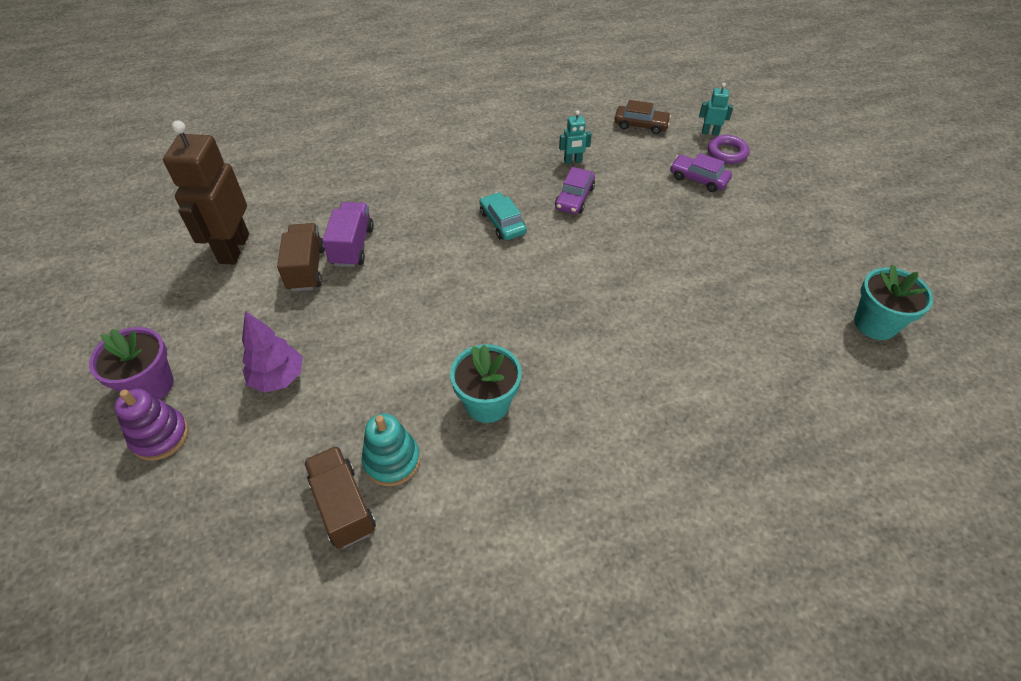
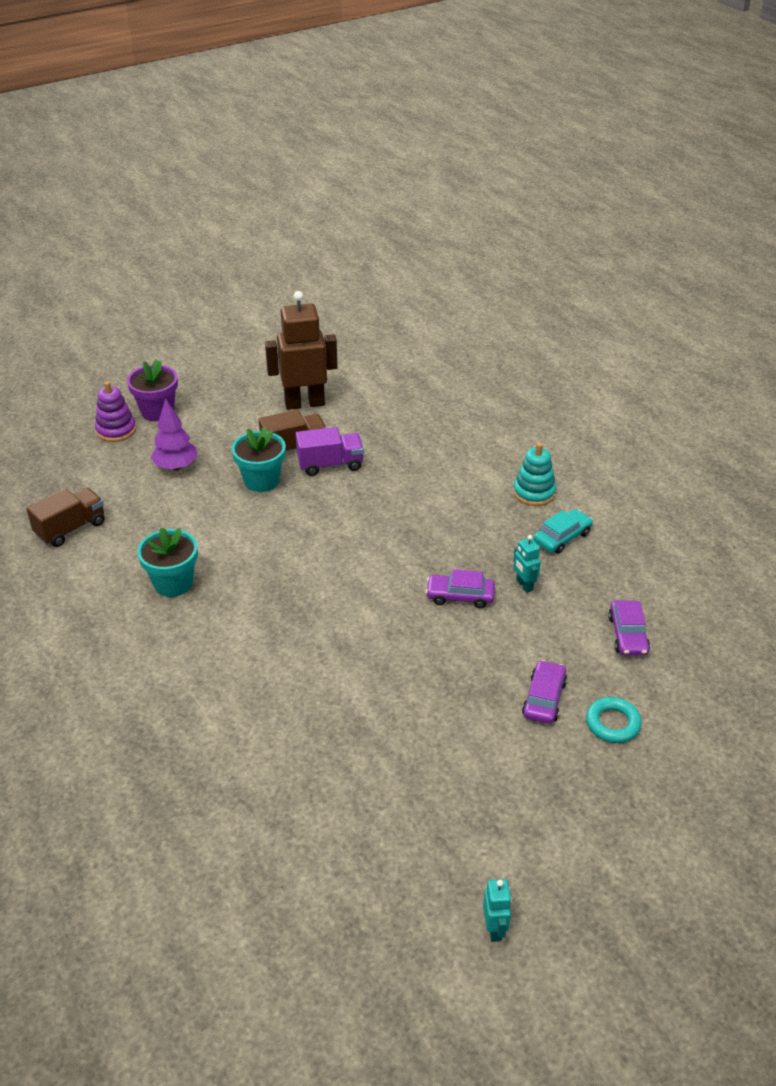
camera: 75 degrees right, 10 degrees down
turquoise stacking toy [362,414,420,486] -> turquoise stacking toy moved to [513,443,556,506]
turquoise car [479,192,527,240] -> turquoise car moved to [533,509,593,554]
brown car [614,100,671,134] -> purple car [608,600,650,656]
turquoise robot [699,83,733,136] -> turquoise robot moved to [483,879,512,942]
purple ring [708,135,749,164] -> turquoise ring [586,697,642,743]
turquoise flower pot [854,265,933,340] -> turquoise flower pot moved to [232,427,286,492]

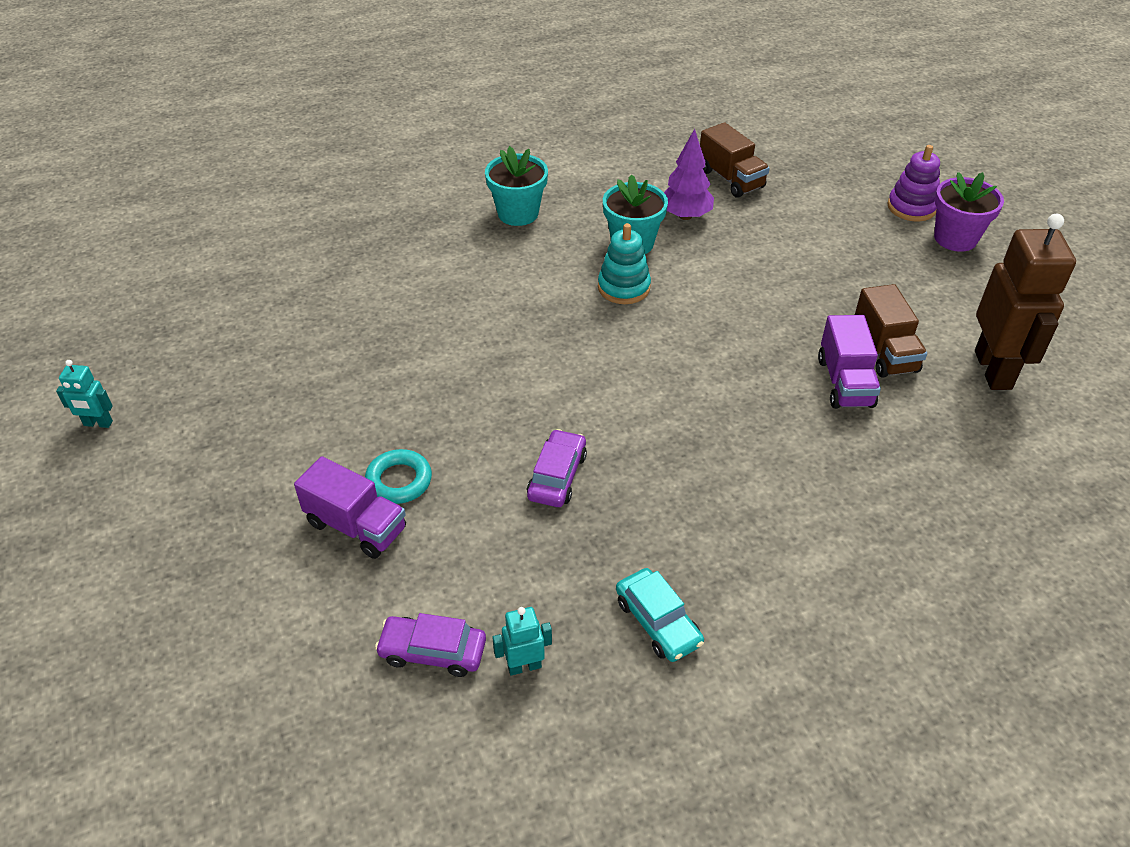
camera: 100 degrees right, 5 degrees up
purple tree [151,398,197,470] -> purple tree moved to [664,129,714,220]
turquoise flower pot [232,427,286,492] -> turquoise flower pot moved to [485,146,548,226]
turquoise stacking toy [513,443,556,506] -> turquoise stacking toy moved to [598,223,651,304]
turquoise robot [513,535,541,593] -> turquoise robot moved to [492,607,552,676]
purple car [522,660,567,724] -> purple truck [294,456,406,559]
turquoise ring [586,697,642,743] -> turquoise ring moved to [365,449,432,504]

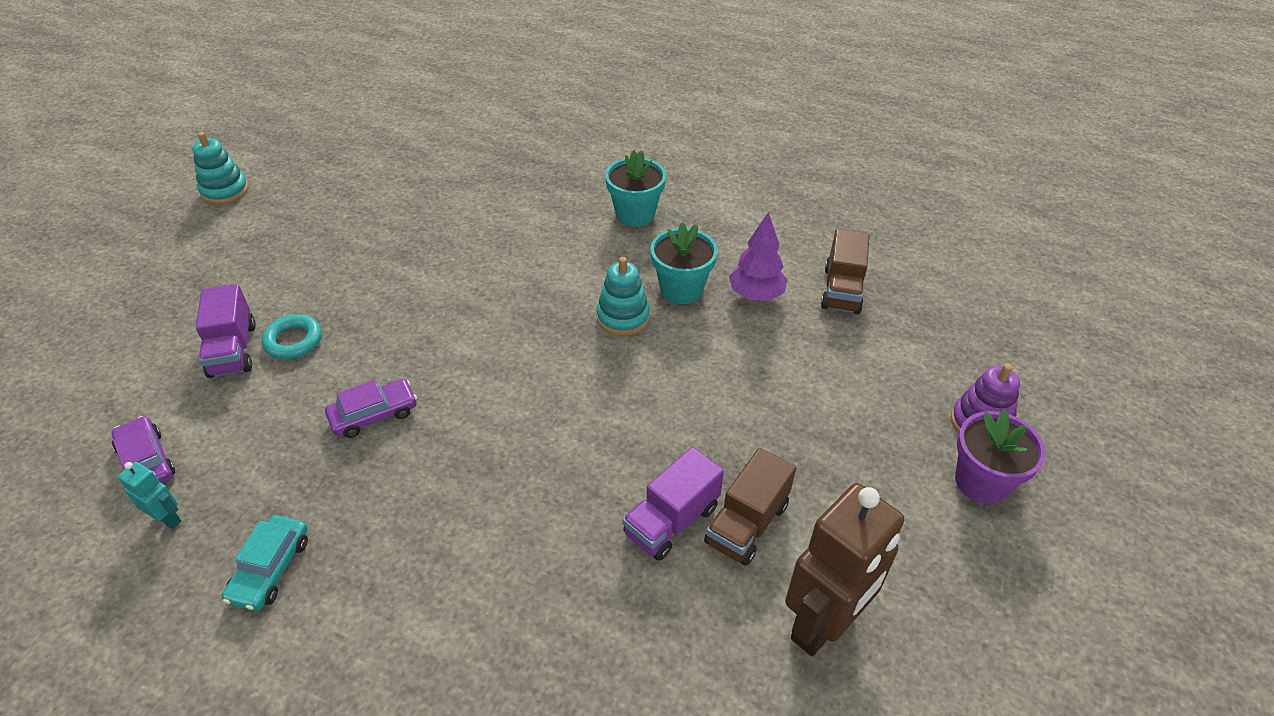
camera: 45 degrees right, 0 degrees up
turquoise robot [56,360,113,428] -> turquoise stacking toy [192,132,249,204]

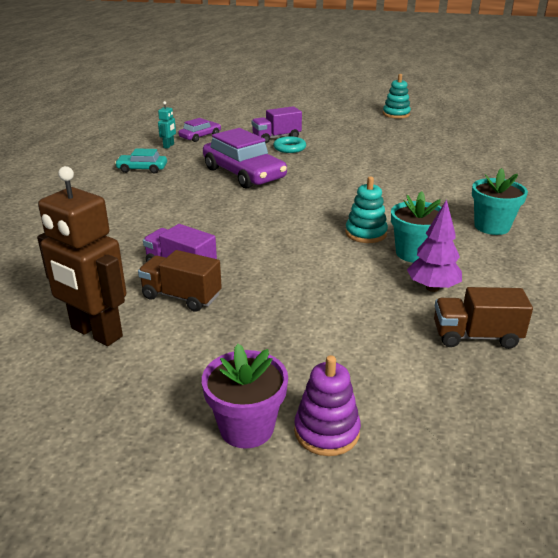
camera: 80 degrees right, 15 degrees down
purple car [325,379,417,438] -> purple car [203,128,287,189], size x1.94

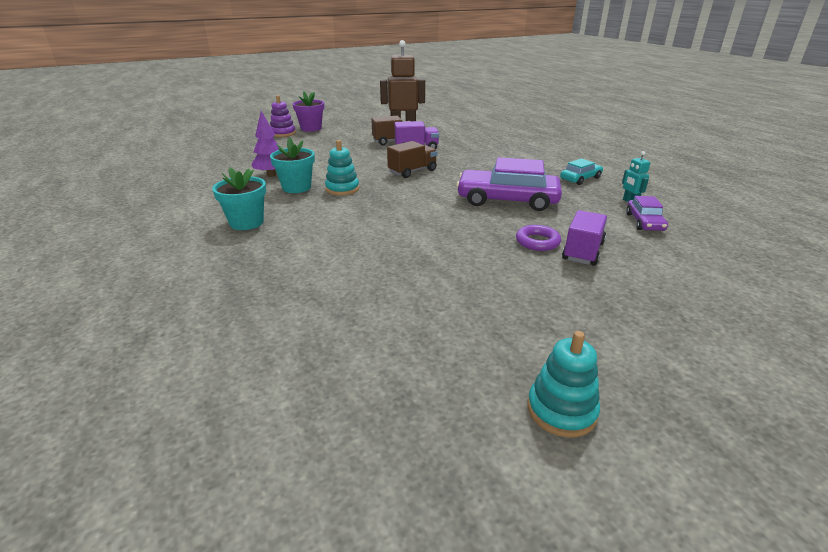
camera: 140 degrees right, 0 degrees up
turquoise ring [273,136,306,153] -> purple ring [516,225,561,251]
brown truck [434,287,533,349] -> brown truck moved to [387,141,438,178]

